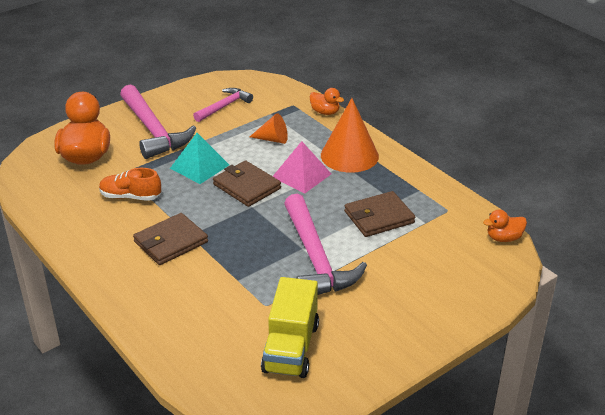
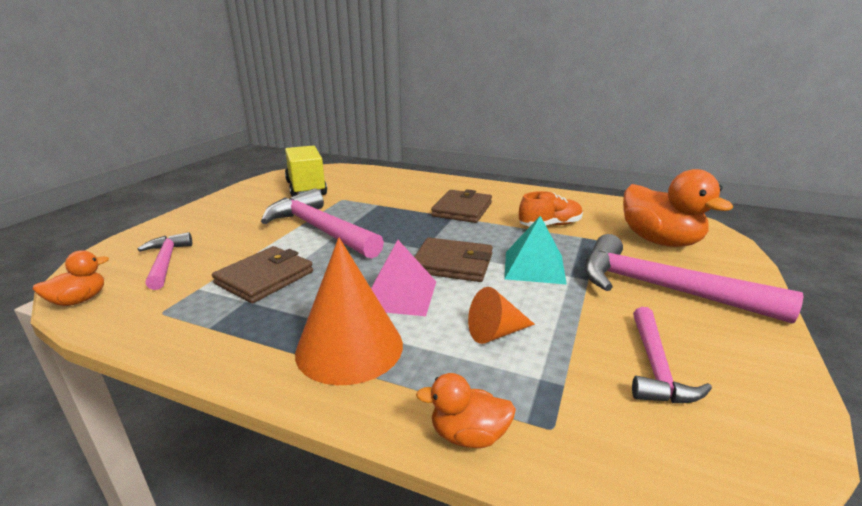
camera: 150 degrees right, 10 degrees down
none -> pink hammer [137,232,192,290]

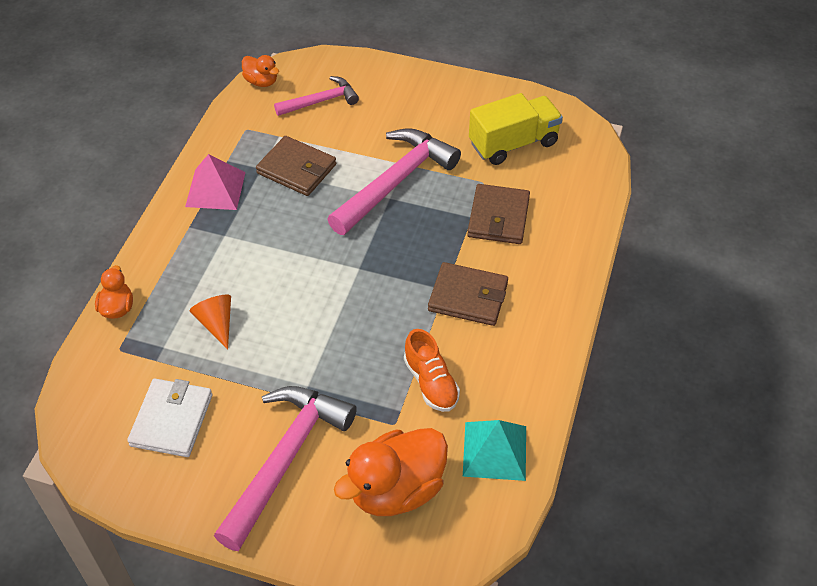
camera: 85 degrees right, 25 degrees up
orange cone [295,237,403,385] -> none
pink pyramid [371,240,436,316] -> pink pyramid moved to [185,154,246,210]
brown wallet [415,238,493,282] -> brown wallet moved to [467,184,530,244]
turquoise pyramid [504,216,567,284] -> turquoise pyramid moved to [463,420,526,481]
pink hammer [632,307,712,403] -> white wallet [127,379,212,457]

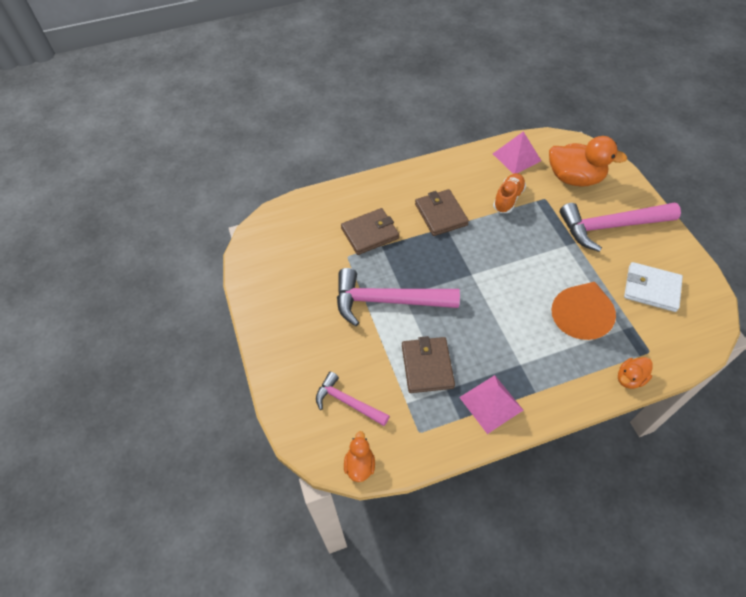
camera: 125 degrees left, 5 degrees up
white wallet [127,379,212,457] -> white wallet turned 45 degrees clockwise [624,262,683,312]
orange cone [189,295,231,350] -> orange cone [551,282,616,340], size x1.84
turquoise pyramid [463,420,526,481] -> pink pyramid [493,131,541,174]
yellow truck [469,93,563,165] -> none

